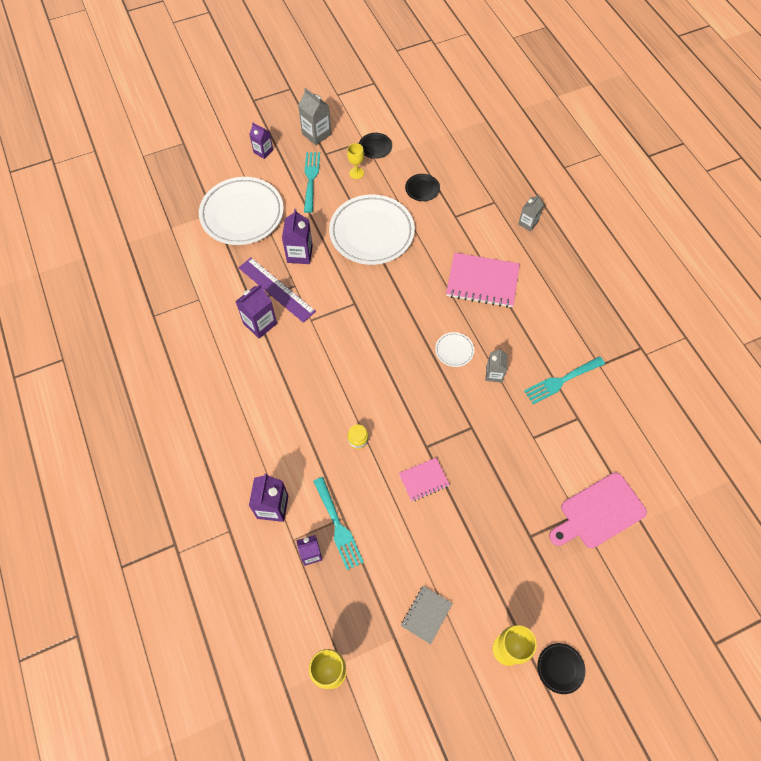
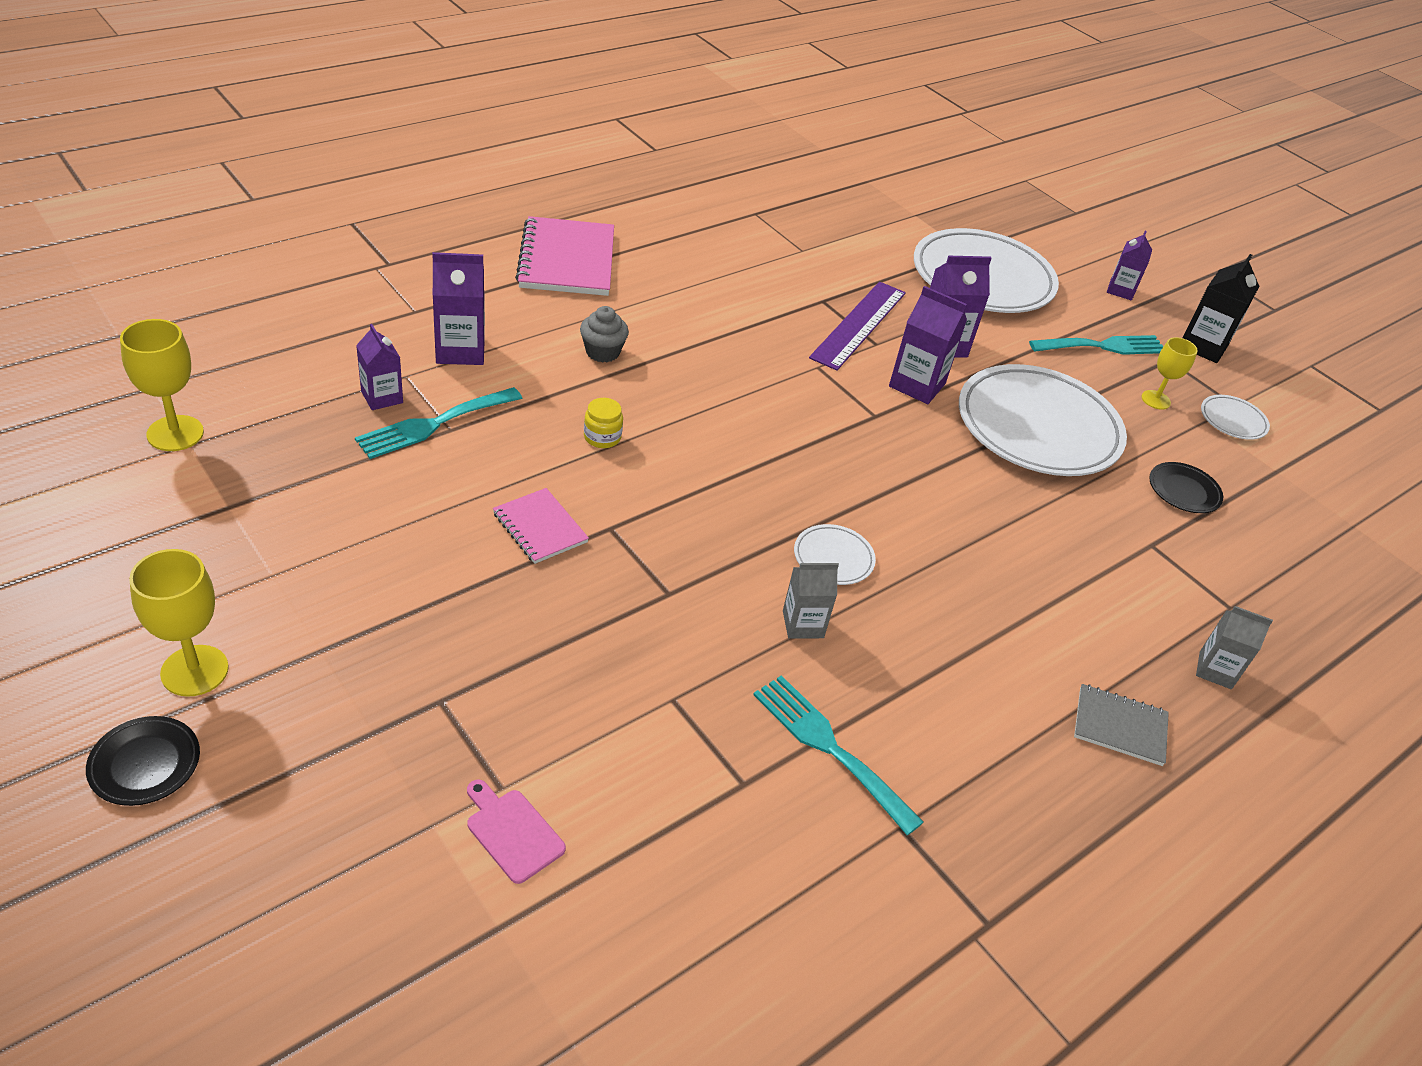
camera: 70 degrees right, 20 degrees down
purple carton [235,284,277,338] -> purple carton moved to [889,286,967,404]
grey carton [298,88,331,145] -> black carton [1183,254,1259,363]
black plate [359,133,392,159] -> white plate [1201,395,1270,440]
grey notebook [401,586,453,644] -> grey notebook moved to [1074,684,1169,766]
pink notebook [446,252,520,308] -> pink notebook moved to [515,216,614,296]
pink cutting board [549,473,647,548] -> pink cutting board [467,779,566,884], size x0.50
none -> grey cupcake [580,306,629,362]

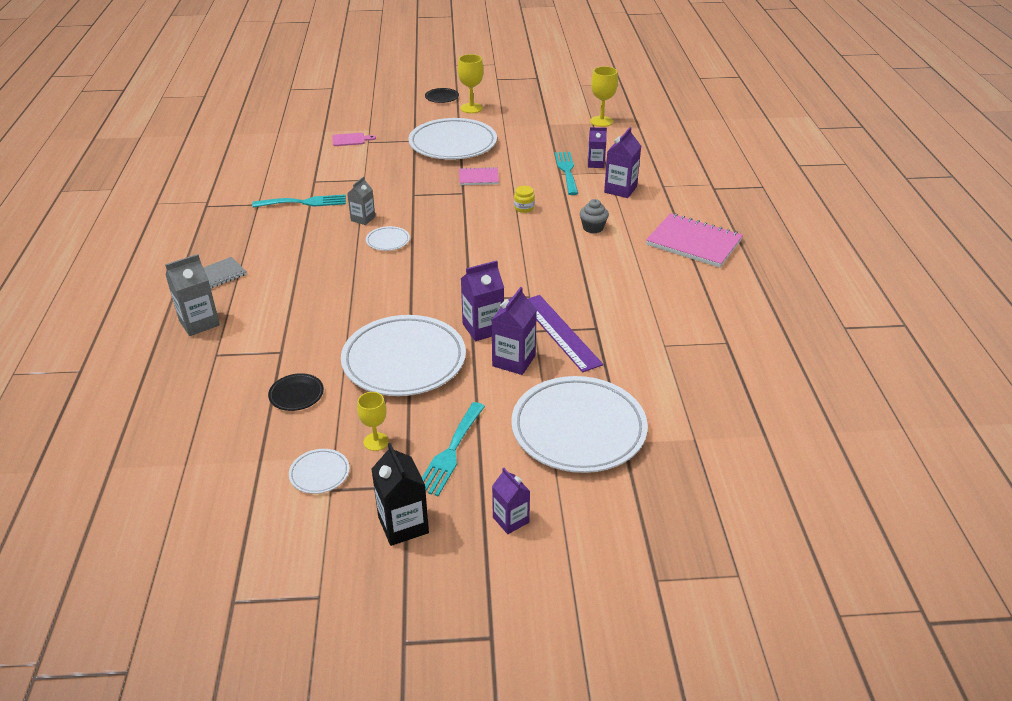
camera: 130 degrees right, 5 degrees down
grey carton [1196,606,1273,689] -> grey carton [165,254,220,336], size x1.51
none -> white plate [408,118,497,160]

